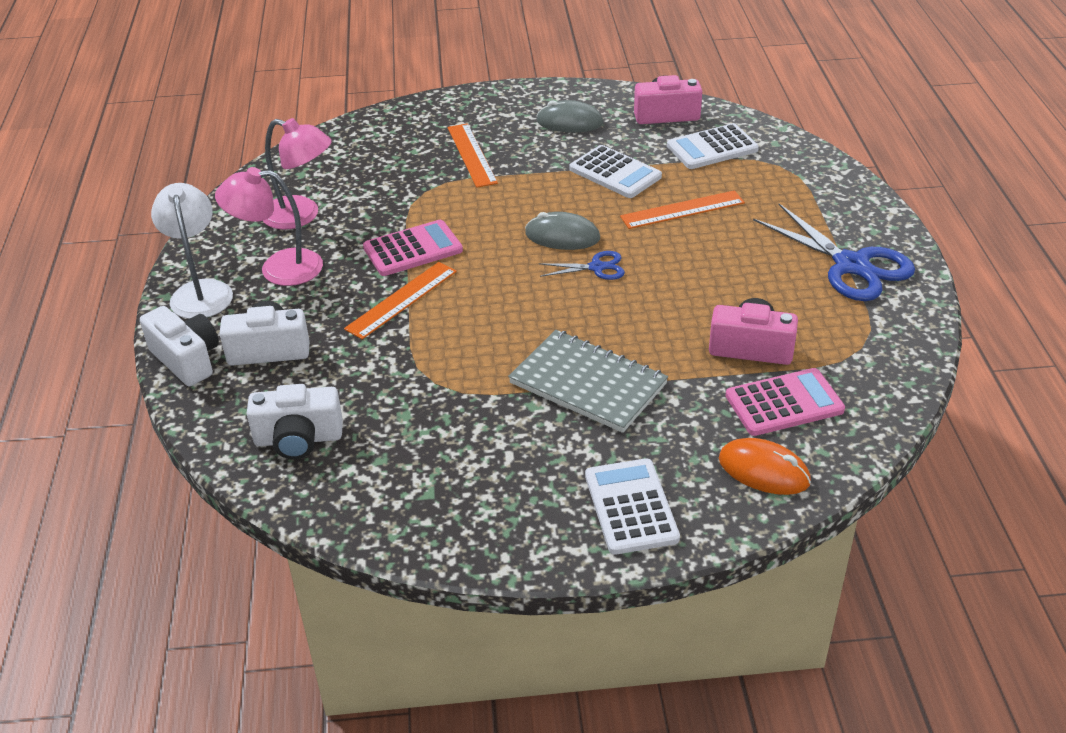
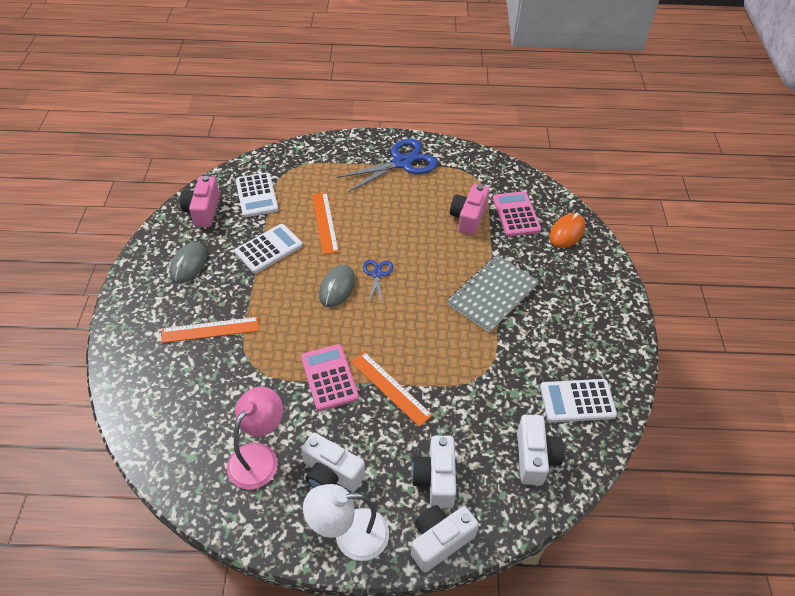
camera: 85 degrees left, 10 degrees up
pink lamp [215,167,323,286] -> white camera [301,432,365,492]
white calculator [585,458,680,555] -> white calculator moved to [540,379,617,423]

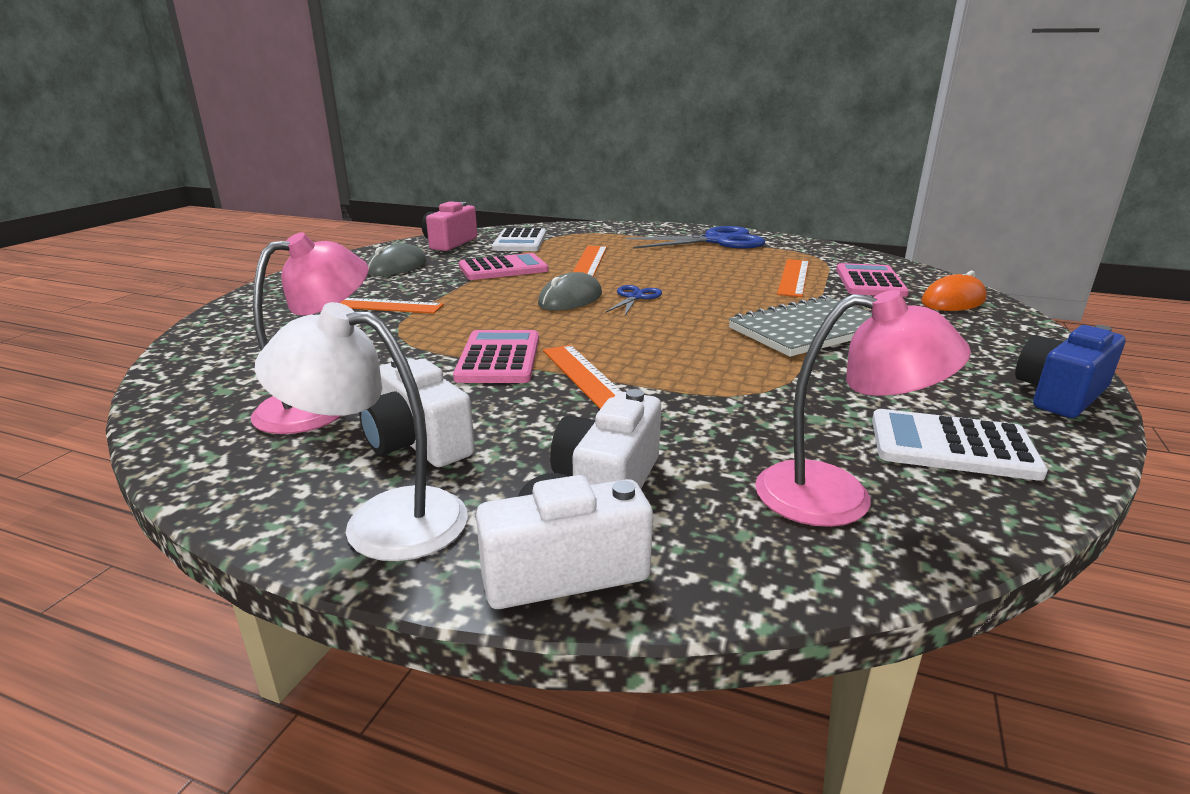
camera: 20 degrees right, 25 degrees down
white calculator [234,224,303,273] -> pink calculator [459,253,549,280]
pink camera [450,184,489,236] -> orange ruler [777,259,809,297]
white camera [517,415,564,485] -> pink lamp [755,290,971,527]
none -> blue camera [1015,325,1125,418]

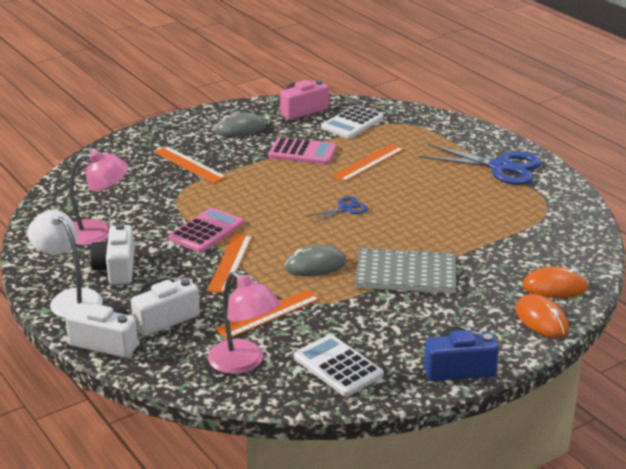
camera: 35 degrees right, 5 degrees up
grey mouse [538,272,602,311] -> grey mouse moved to [284,245,346,276]
orange ruler [777,259,809,297] -> orange ruler moved to [215,289,320,340]
pink calculator [836,263,909,297] -> none
none -> orange mouse [516,294,569,338]

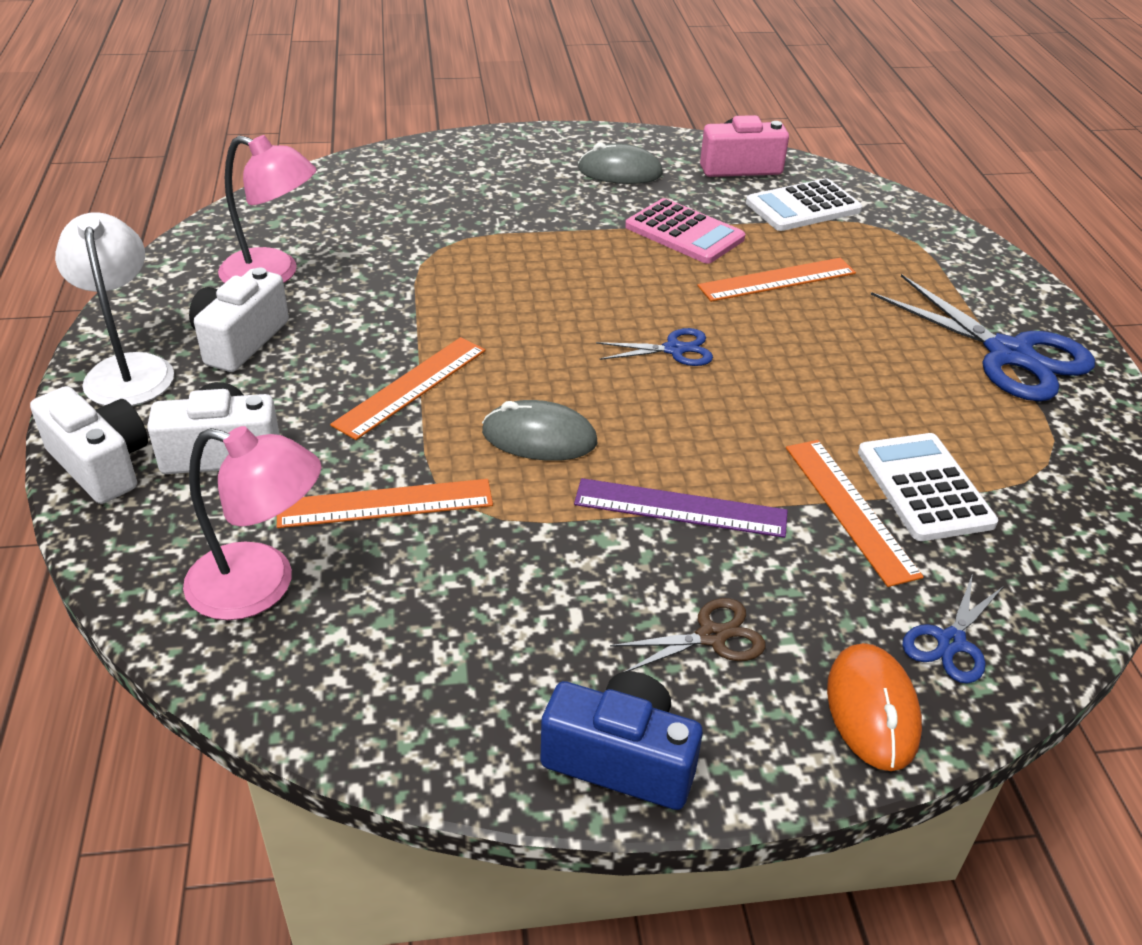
camera: 25 degrees right, 10 degrees up
orange ruler [154,146,227,183] -> orange ruler moved to [786,440,924,587]
pink calculator [168,207,244,253] -> none
pink lamp [208,271,280,374] -> pink lamp turned 60 degrees counterclockwise [183,426,322,620]
white calculator [293,334,384,396] -> white calculator moved to [858,433,998,541]
grey notebook [355,247,456,293] -> purple ruler [574,478,788,538]
orange mouse [522,266,589,298] -> blue scissors [902,573,1004,684]
none -> brown scissors [610,598,766,672]

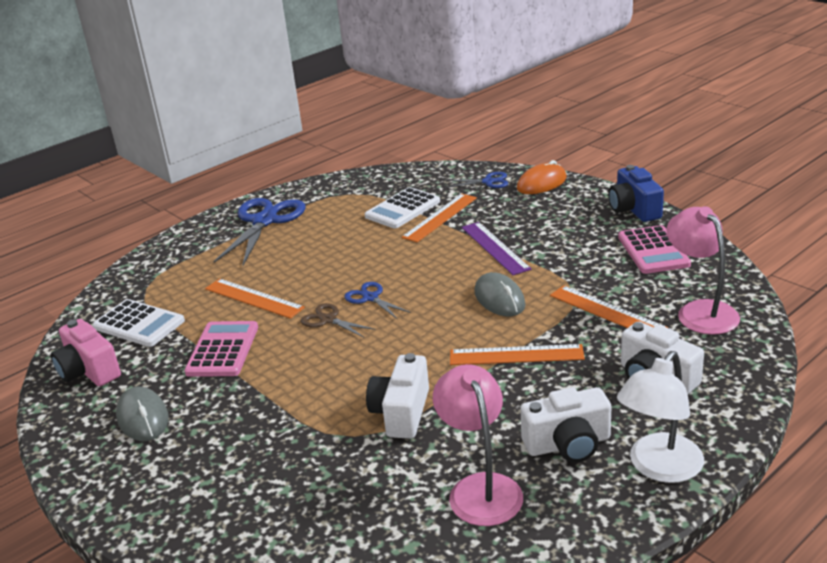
camera: 120 degrees left, 10 degrees down
white camera [30,386,148,504] -> white camera moved to [366,353,429,439]
brown scissors [610,598,766,672] -> brown scissors moved to [301,303,376,338]
none -> pink calculator [618,225,691,274]

